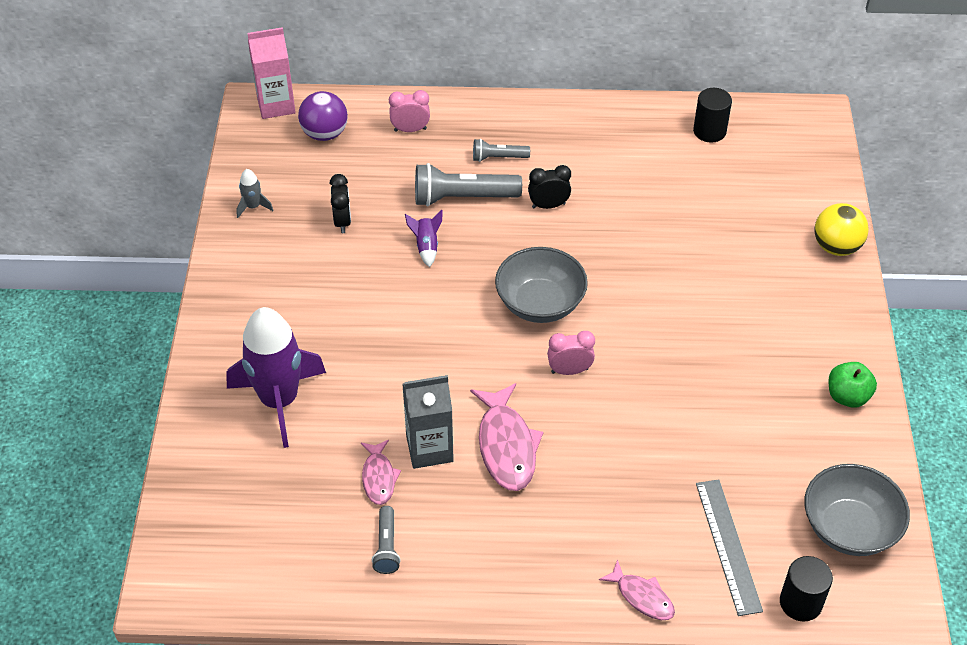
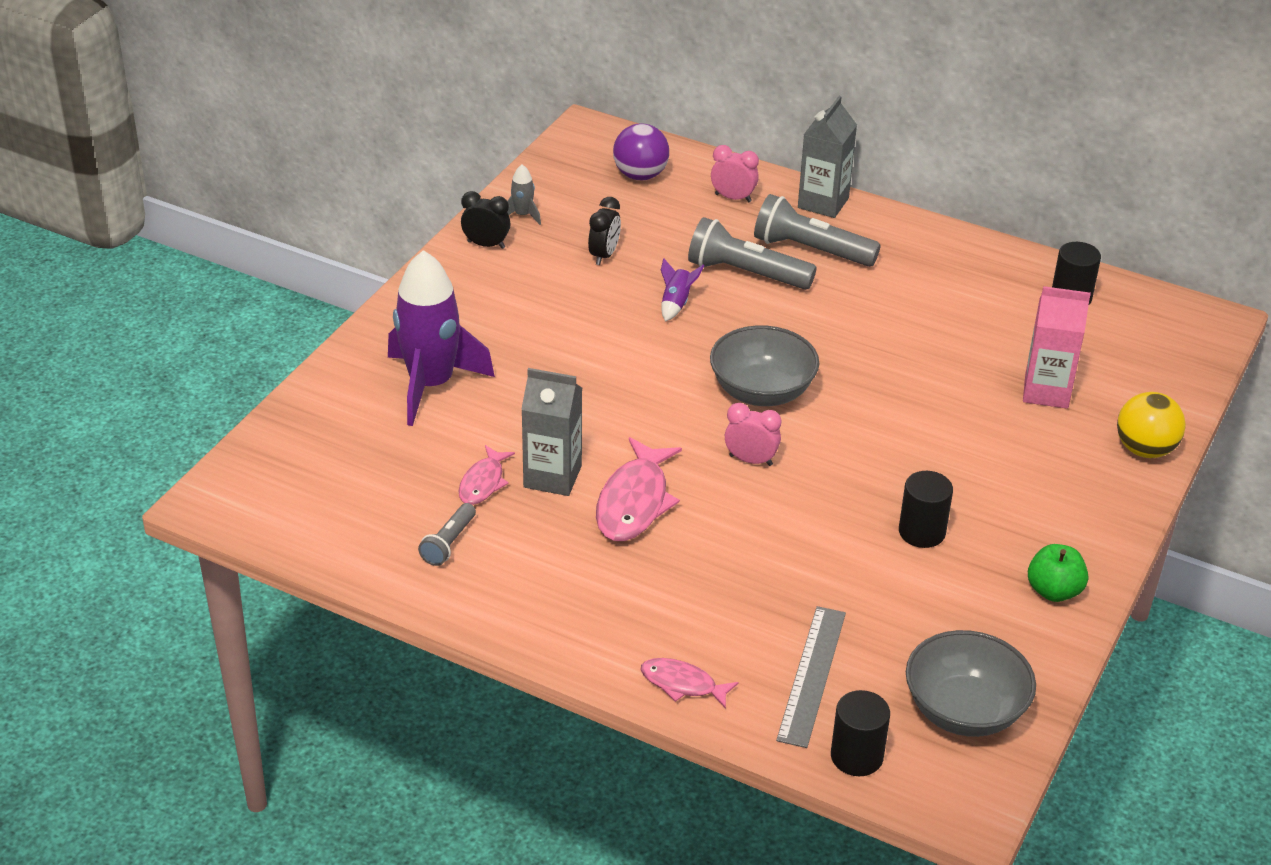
camera: 25 degrees right, 10 degrees down
pink carton [247,27,296,119] -> pink carton moved to [1023,286,1091,409]
grey flashlight [473,139,530,162] -> grey flashlight [754,194,881,267], size x1.82
black clock [528,165,571,209] -> black clock moved to [461,191,510,249]
pink fish [599,559,675,620] -> pink fish turned 135 degrees clockwise [641,658,739,709]
none -> grey carton [798,96,857,218]
none -> black cylinder [899,471,953,548]

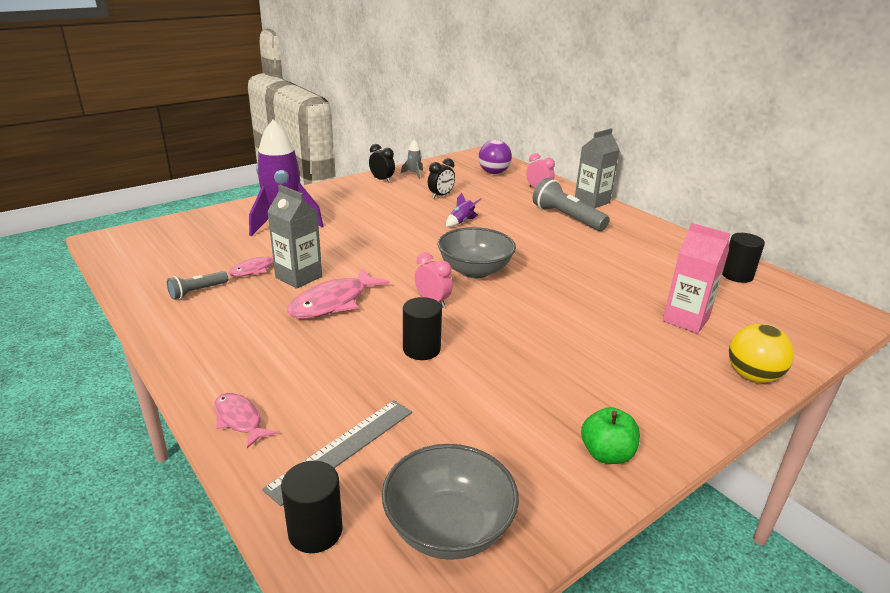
camera: 25 degrees right, 10 degrees down
grey flashlight [688,217,817,290] -> none
black cylinder [899,471,953,548] -> black cylinder moved to [403,297,442,360]

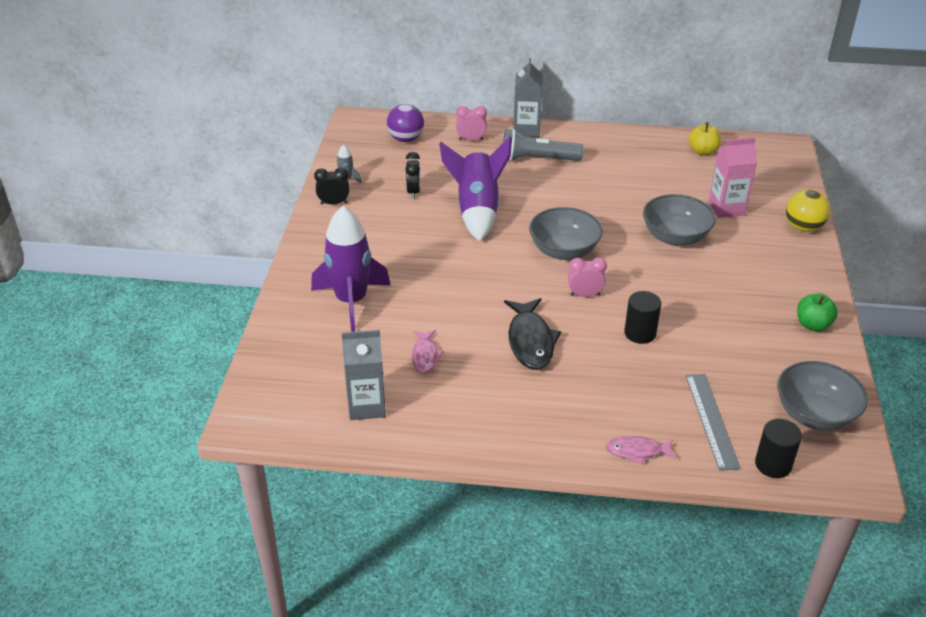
camera: 45 degrees left, 10 degrees up
grey flashlight [167,271,228,300] -> none
grey carton [267,185,322,289] -> grey carton moved to [342,330,386,420]
pink fish [287,268,389,319] -> black fish [504,298,561,370]
purple rocket [446,193,482,227] -> purple rocket [439,136,512,241], size x2.44
black cylinder [722,233,765,283] -> yellow apple [689,122,721,155]
none -> grey bowl [643,194,716,246]

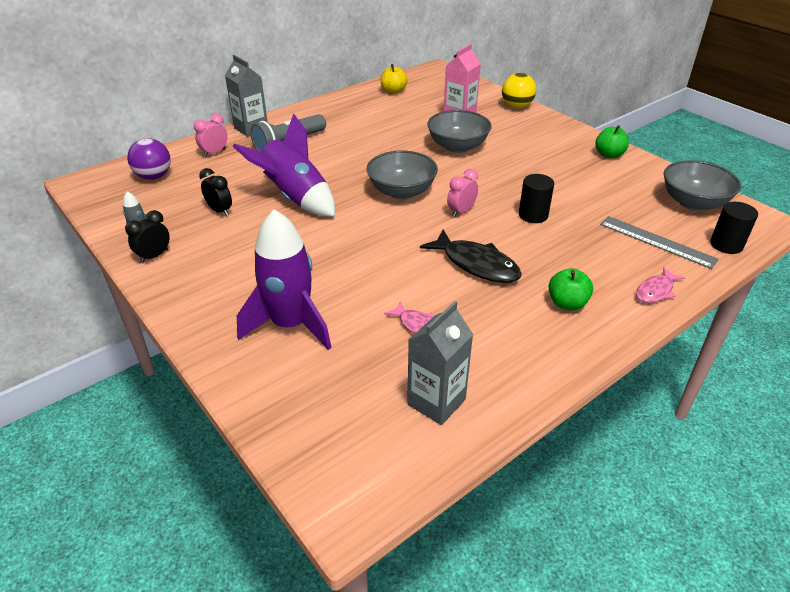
camera: 45 degrees left, 0 degrees up
none -> green apple [548,268,593,310]

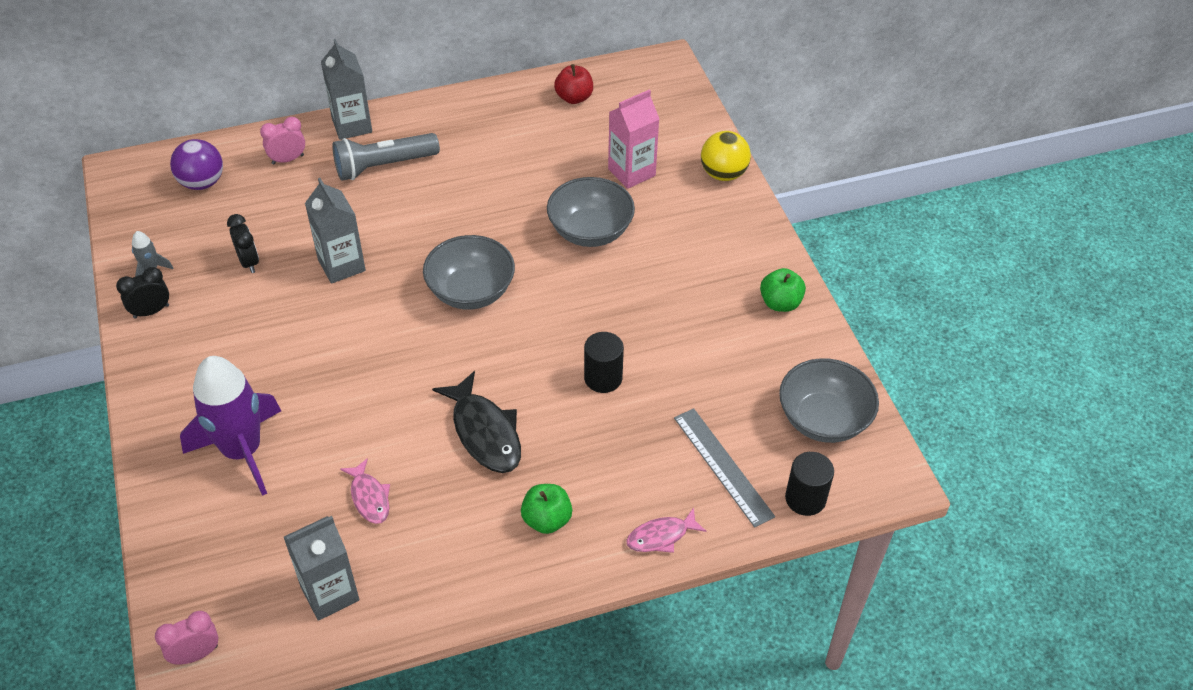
camera: 20 degrees right, 10 degrees up
purple rocket [233,113,335,217] -> grey carton [305,178,366,284]
yellow apple [381,64,407,94] -> red apple [554,64,593,104]
pink clock [447,169,478,217] -> pink clock moved to [155,611,218,665]

